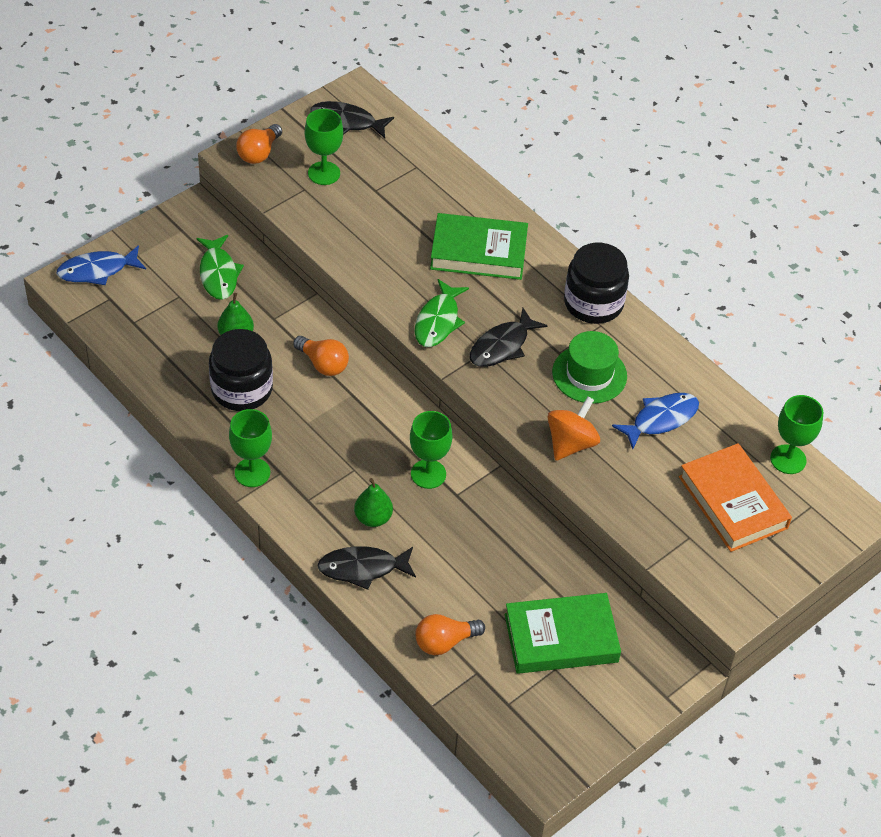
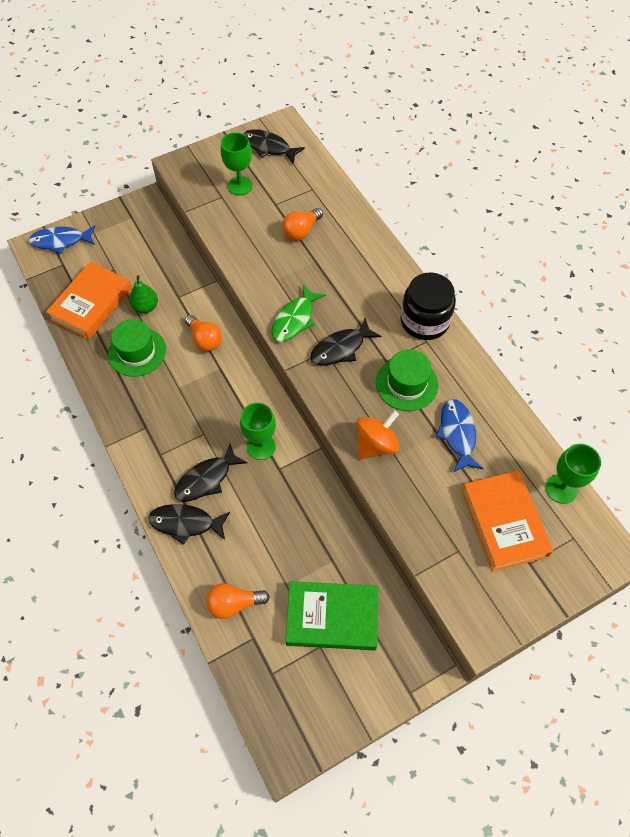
camera: 15 degrees right, 10 degrees up
green fish [196,235,244,300] -> none
black jar [209,329,273,411] -> green hat [108,319,166,377]
green goblet [229,409,272,487] -> none
orange light bulb [236,124,282,164] -> orange light bulb moved to [282,208,323,240]
green pear [354,478,393,527] -> black fish [174,444,247,502]
green book [430,213,528,280] -> none
blue fish [612,393,699,449] -> blue fish turned 75 degrees counterclockwise [436,399,483,472]
none -> orange book [46,262,132,340]

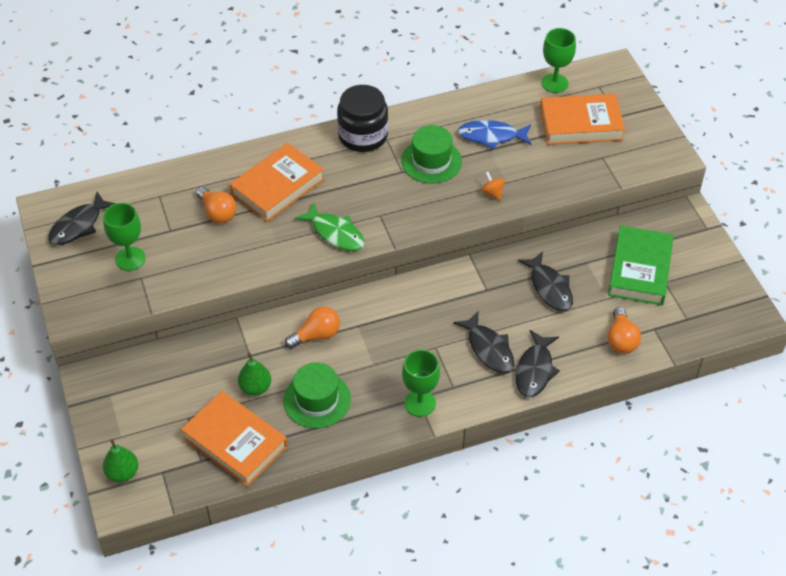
camera: 80 degrees left, 10 degrees down
blue fish [28,225,95,254] -> green pear [103,439,138,482]
green goblet [240,402,276,460] -> green goblet moved to [402,349,440,417]
black fish [310,318,381,366] -> black fish moved to [518,251,573,311]
orange spinning top [357,410,400,459] -> orange spinning top [481,172,505,201], size x0.55
none -> orange book [230,143,325,222]

